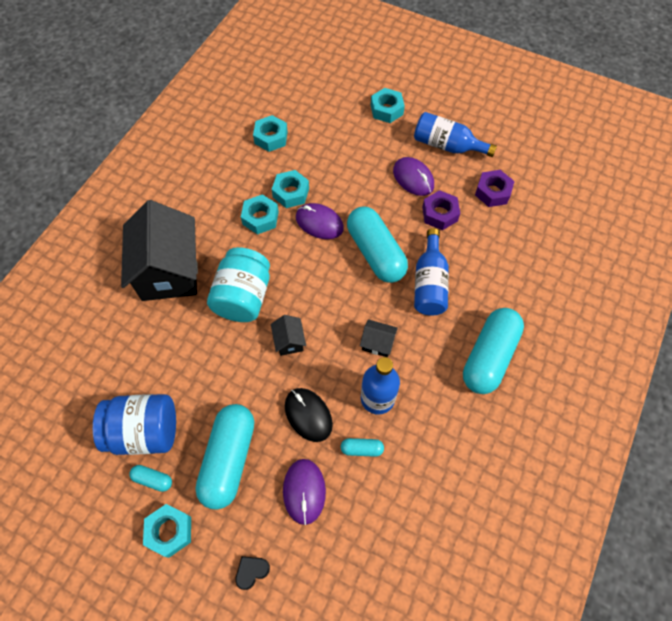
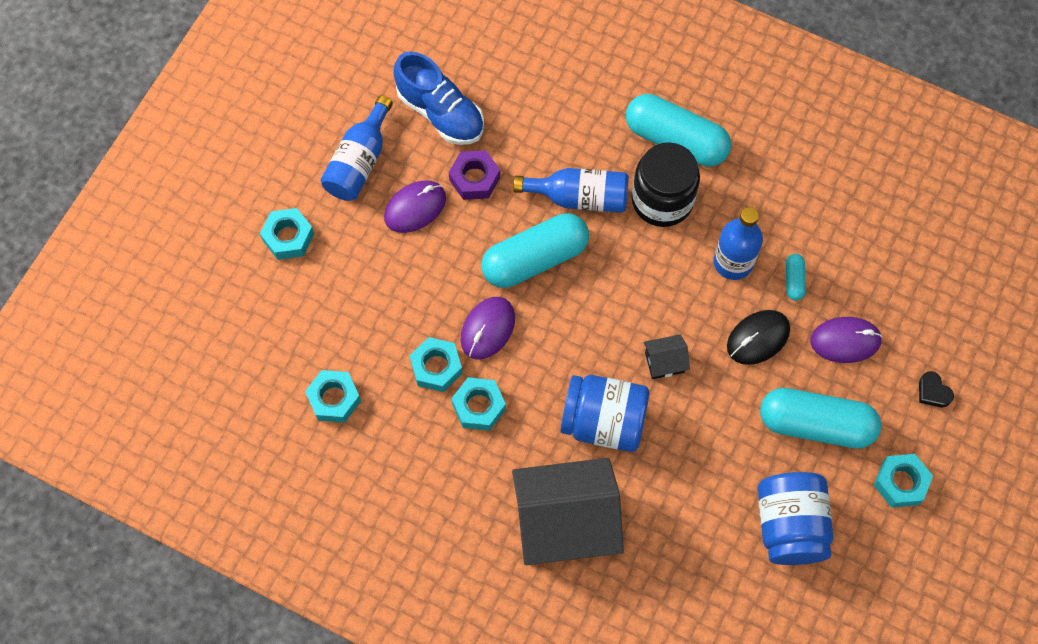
camera: 90 degrees left, 5 degrees up
turquoise capsule [129,465,172,492] -> none
turquoise jar [207,247,270,322] -> blue jar [560,375,649,452]
black house [360,319,398,357] -> none
purple nut [475,170,515,207] -> blue shoe [393,52,484,145]
none -> black jar [632,142,700,227]

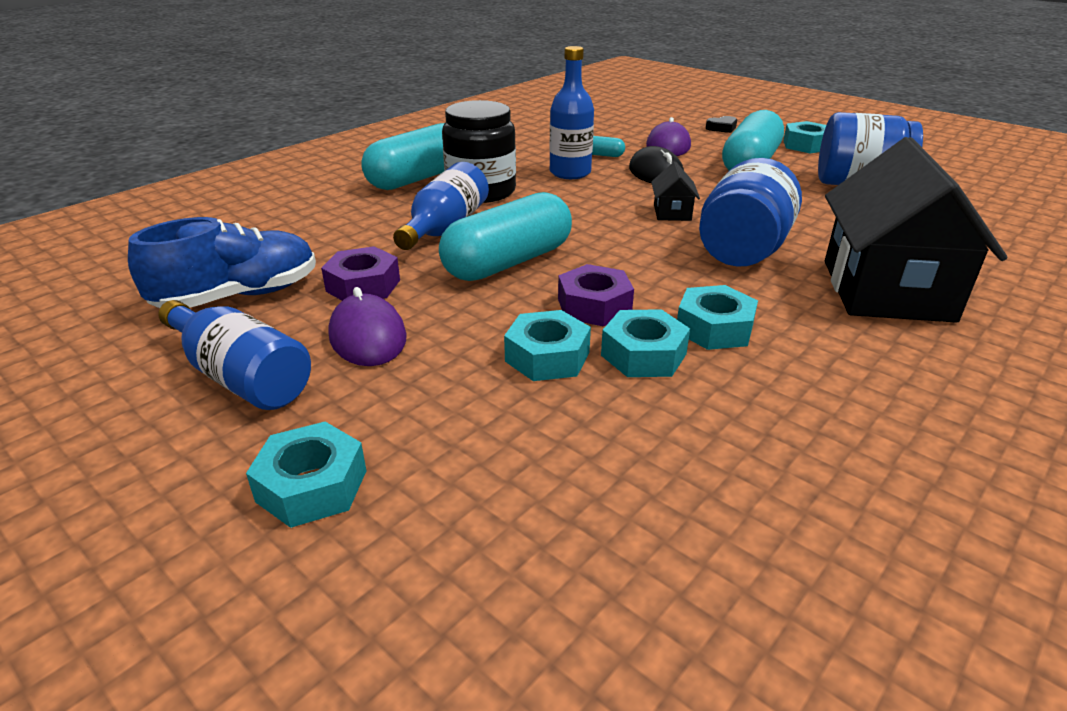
camera: 75 degrees left, 35 degrees down
turquoise nut [305,370,361,423] -> turquoise nut moved to [504,310,591,381]
purple mouse [460,297,515,359] -> purple nut [558,264,634,327]
turquoise capsule [481,213,589,288] -> turquoise capsule turned 60 degrees clockwise [439,192,572,281]

